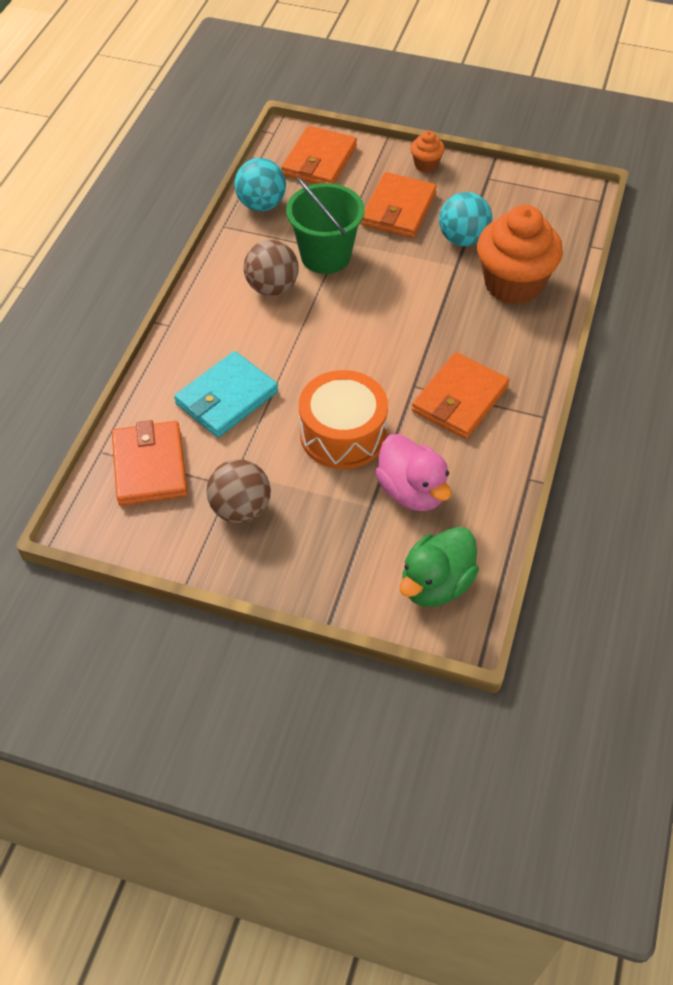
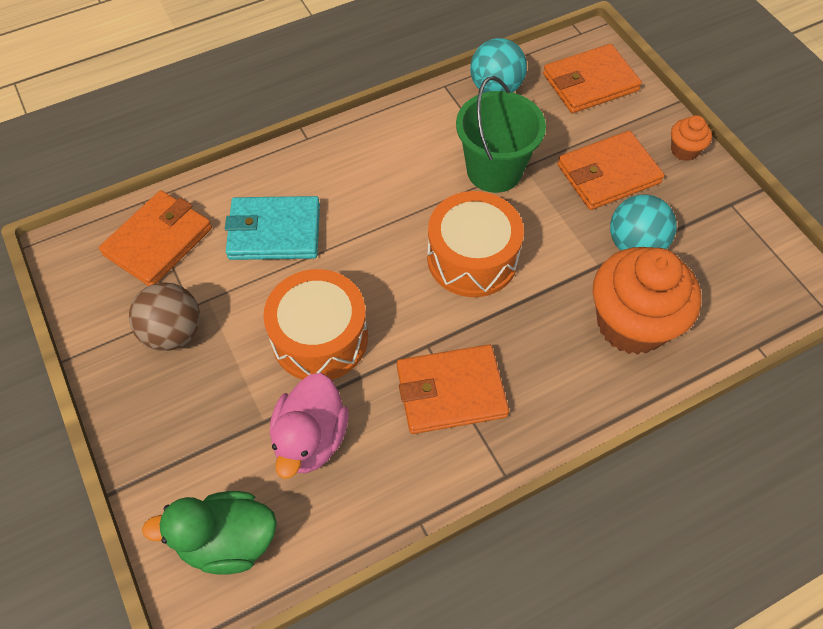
camera: 45 degrees right, 5 degrees up
brown ball [244,240,299,296] -> none
none -> orange drum [427,191,524,297]

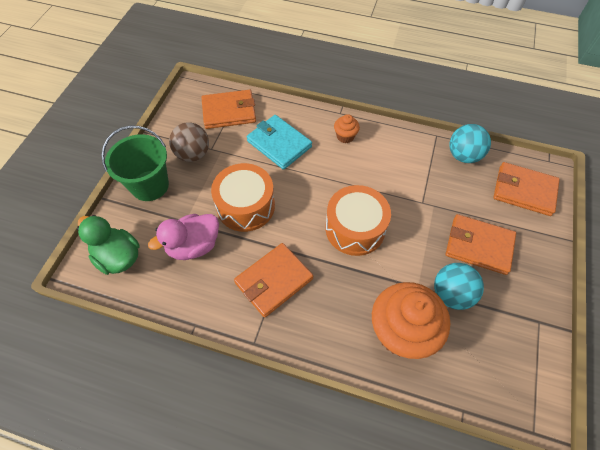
camera: 45 degrees right, 0 degrees up
orange wallet [397,345,509,434] -> orange wallet turned 75 degrees counterclockwise [234,243,313,318]
green bucket [456,76,546,193] -> green bucket moved to [101,125,169,201]
orange cupcake [671,115,712,161] -> orange cupcake moved to [334,114,360,143]

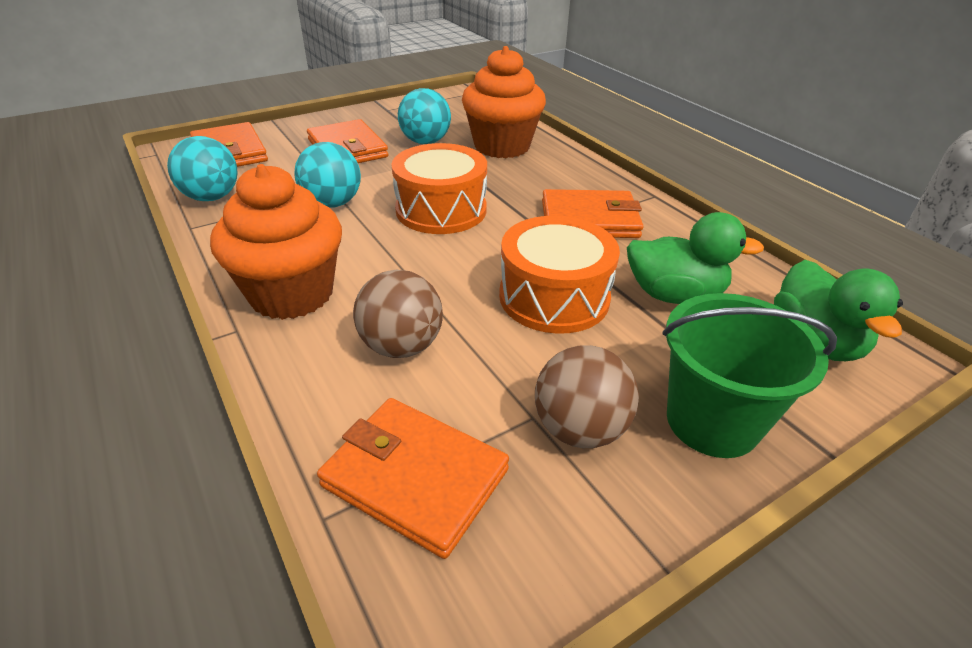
camera: 140 degrees left, 20 degrees down
pink duck [148,214,219,260] -> green duck [627,212,764,304]
turquoise wallet [247,115,312,170] -> brown ball [353,270,443,358]
orange cupcake [334,114,360,143] -> orange cupcake [210,164,342,320], size x2.24
none -> turquoise ball [294,142,361,208]

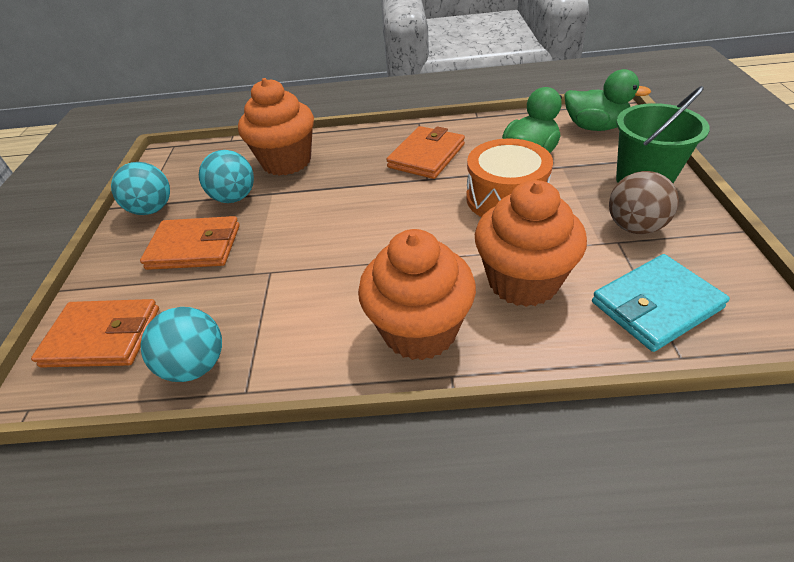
camera: 55 degrees left, 5 degrees up
turquoise ball [294,142,361,208] -> turquoise ball moved to [111,162,170,215]
orange wallet [317,398,509,559] -> turquoise wallet [592,254,730,352]
brown ball [353,270,443,358] -> orange cupcake [475,180,587,307]
orange drum [391,143,487,234] -> none

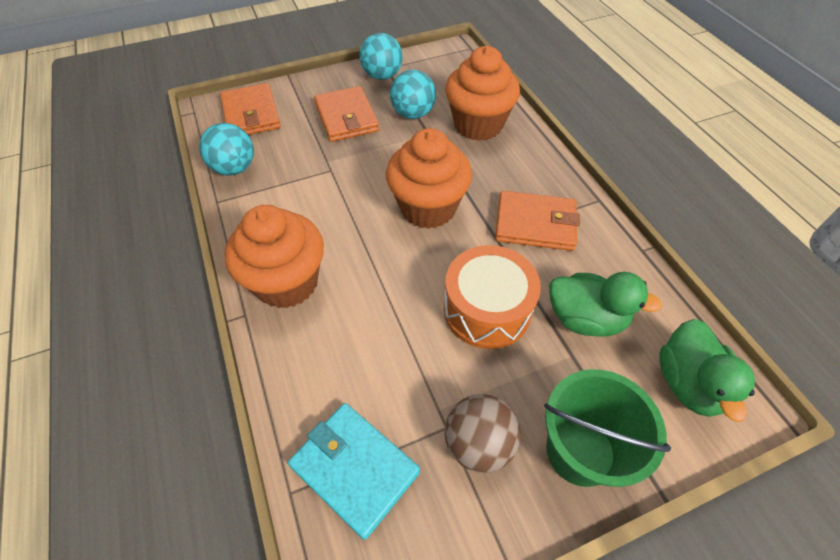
camera: 65 degrees right, 10 degrees up
orange cupcake [475,180,587,307] -> orange cupcake moved to [386,128,472,229]

